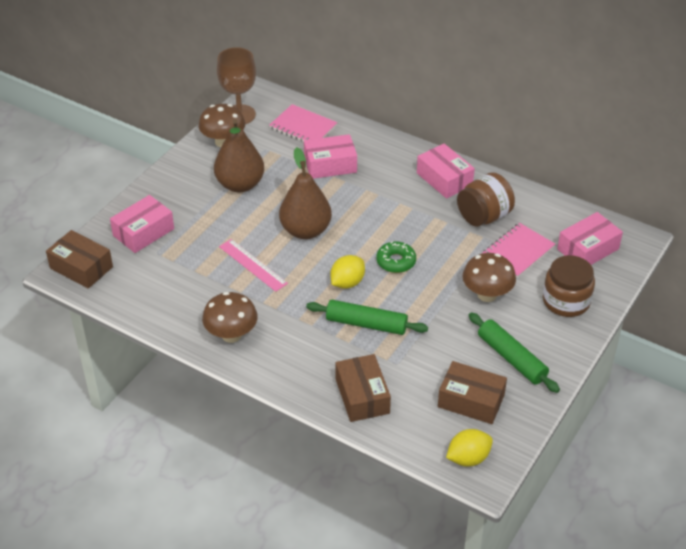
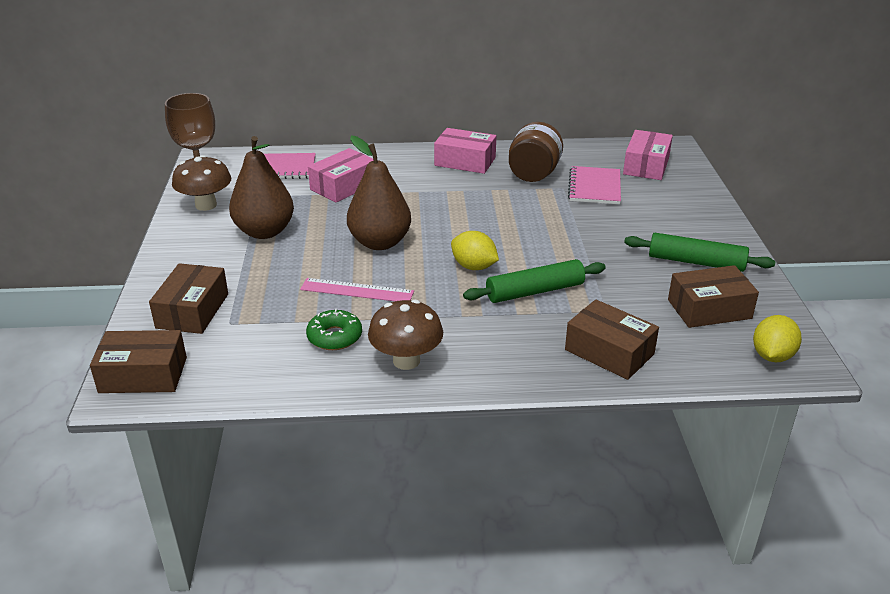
camera: 35 degrees left, 10 degrees down
pink box [110,195,174,253] -> brown box [149,263,228,334]
yellow lemon [330,255,365,289] -> yellow lemon turned 60 degrees counterclockwise [451,231,499,270]
green donut [376,241,416,273] -> green donut moved to [306,309,362,350]
brown mushroom [463,253,516,302] -> none
brown jar [543,255,595,317] -> none

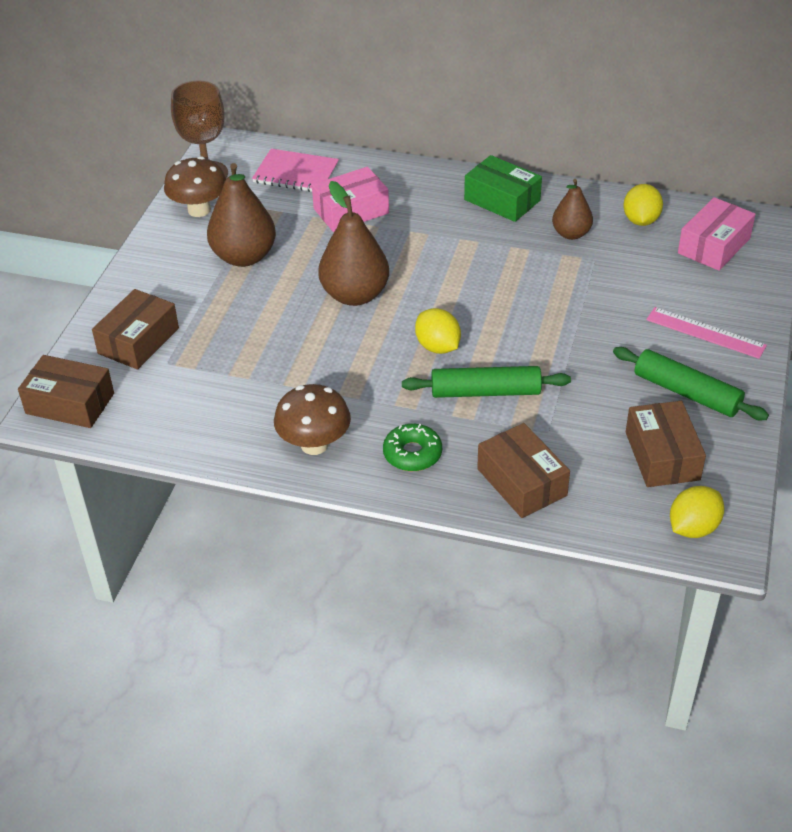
camera: 20 degrees right, 10 degrees up
pink ruler [300,278,414,301] -> pink ruler moved to [646,307,767,359]
green donut [306,309,362,350] -> green donut moved to [383,424,442,471]
pink box [434,128,496,174] -> green box [464,155,542,222]
brown jar [509,122,563,182] -> brown pear [552,179,593,240]
pink notebook [568,166,621,205] -> none
brown box [668,265,759,328] -> brown box turned 75 degrees clockwise [626,401,706,487]
none -> yellow lemon [623,184,663,226]

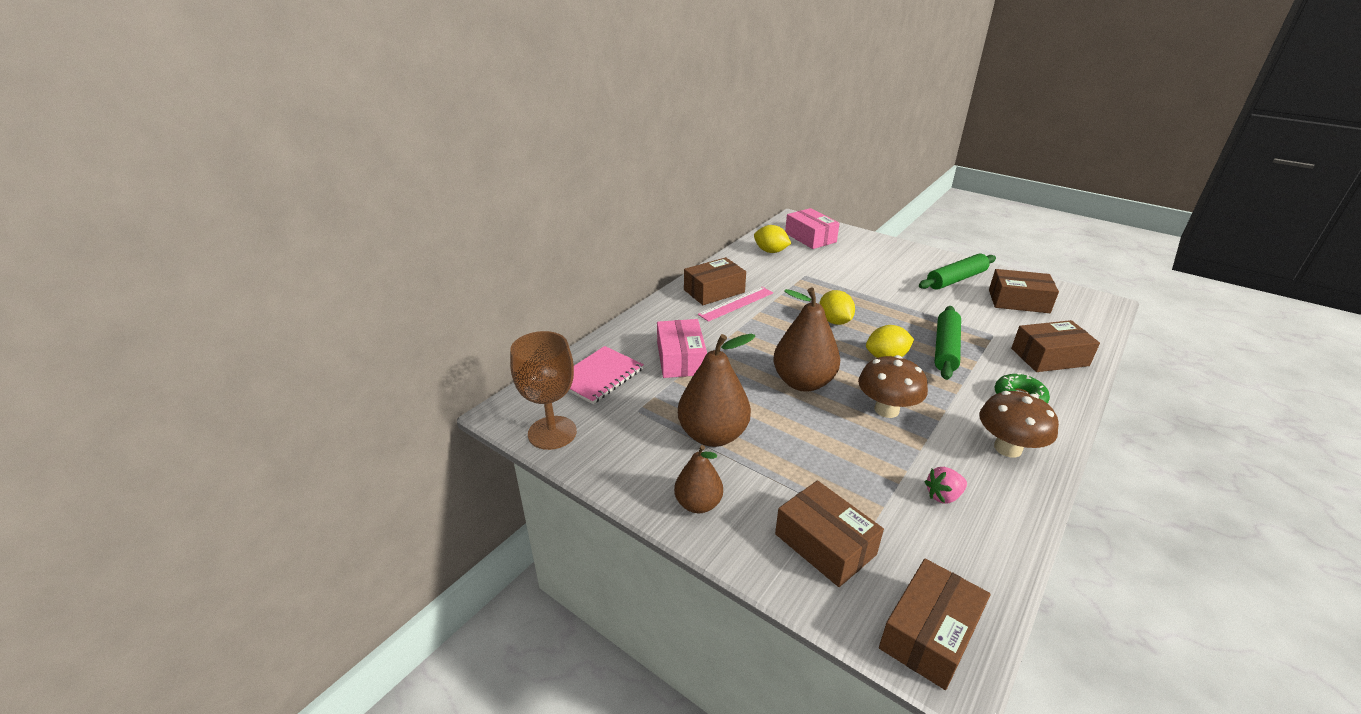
camera: 70 degrees left, 10 degrees down
brown mushroom [164,156,226,217] -> brown mushroom moved to [858,355,928,418]
green box [464,155,542,222] -> brown box [684,257,746,305]
brown pear [552,179,593,240] -> brown pear moved to [674,445,723,513]
pink ruler [646,307,767,359] -> pink ruler moved to [698,287,773,322]
yellow lemon [670,486,724,538] -> yellow lemon moved to [820,290,855,325]
none -> pink strawberry [924,467,967,504]

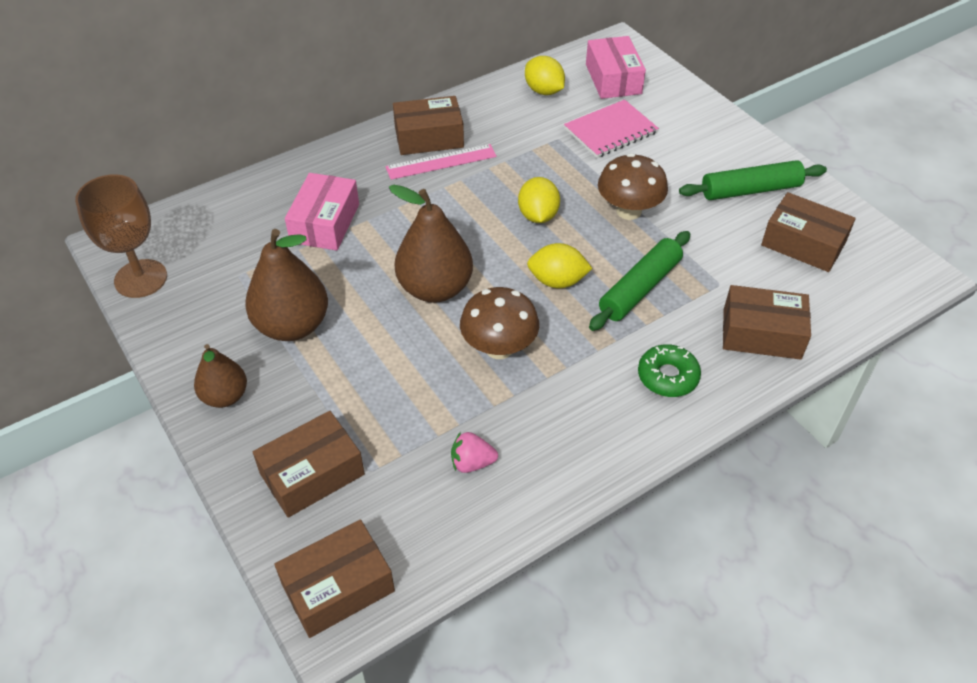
camera: 20 degrees right, 15 degrees up
pink notebook [569,346,644,404] -> pink notebook moved to [564,100,659,158]
brown box [775,480,884,587] -> brown box turned 75 degrees clockwise [253,411,365,518]
brown mushroom [979,391,1059,458] -> brown mushroom moved to [598,153,668,220]

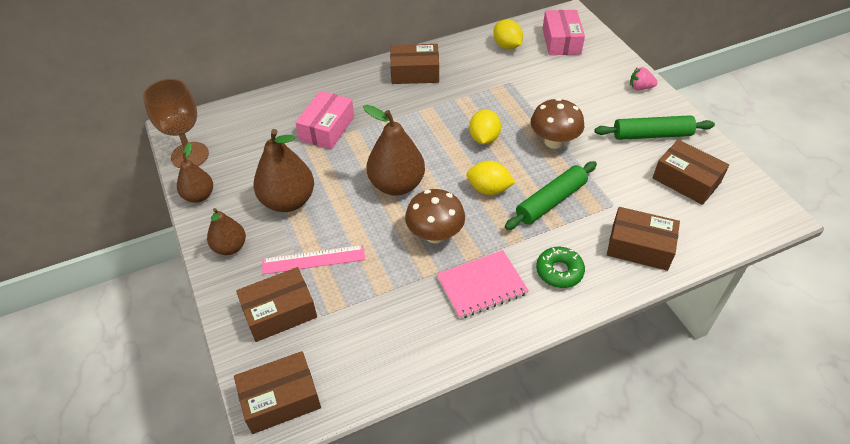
camera: 10 degrees right, 0 degrees up
pink ruler [385,144,497,180] -> pink ruler moved to [262,245,365,274]
pink strawberry [451,432,498,473] -> pink strawberry moved to [630,67,658,90]
pink notebook [564,100,659,158] -> pink notebook moved to [436,250,529,319]
none -> brown pear [177,142,213,203]

